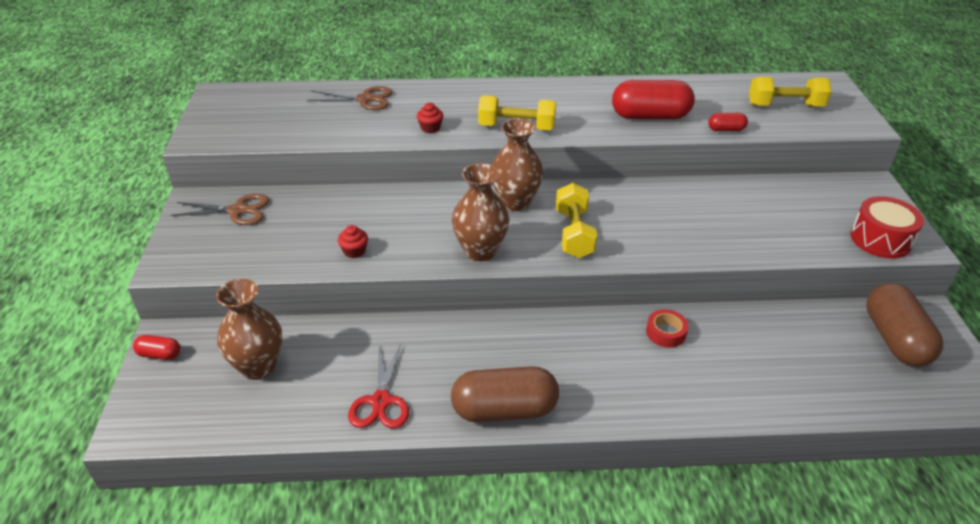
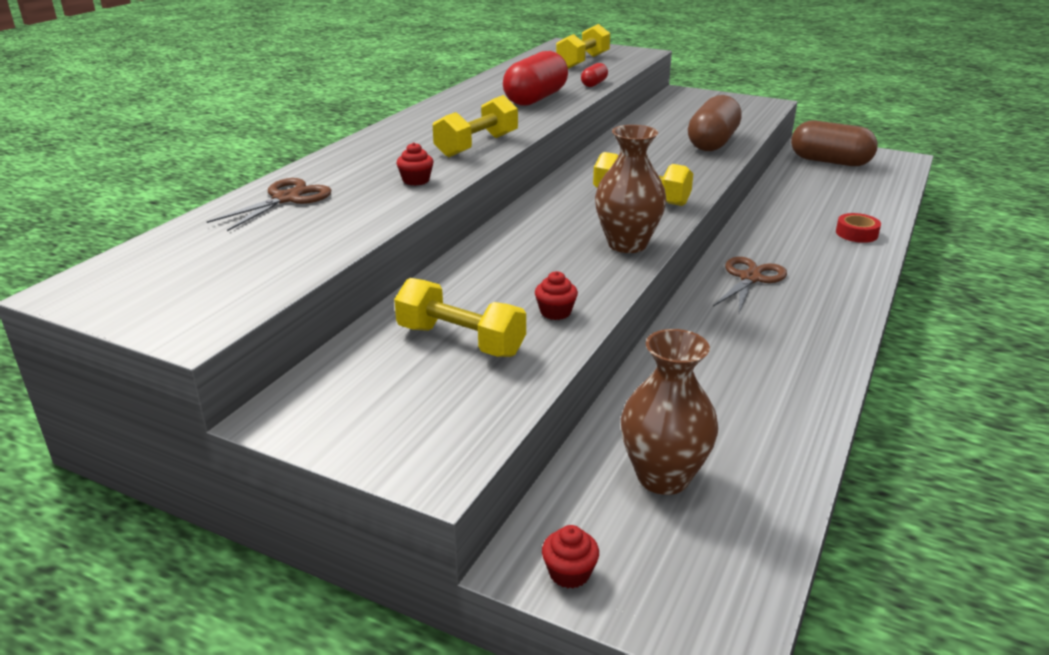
camera: 60 degrees left, 10 degrees down
red capsule [133,335,180,360] -> red cupcake [542,525,599,588]
brown scissors [171,194,269,225] -> brown scissors moved to [713,257,787,313]
red scissors [348,344,409,428] -> none
brown capsule [451,366,559,422] -> brown capsule moved to [688,95,742,151]
brown vase [492,118,543,211] -> none
red tape [646,309,688,348] -> red tape moved to [836,213,881,243]
red drum [851,196,924,259] -> none
none -> yellow dumbbell [394,278,526,357]

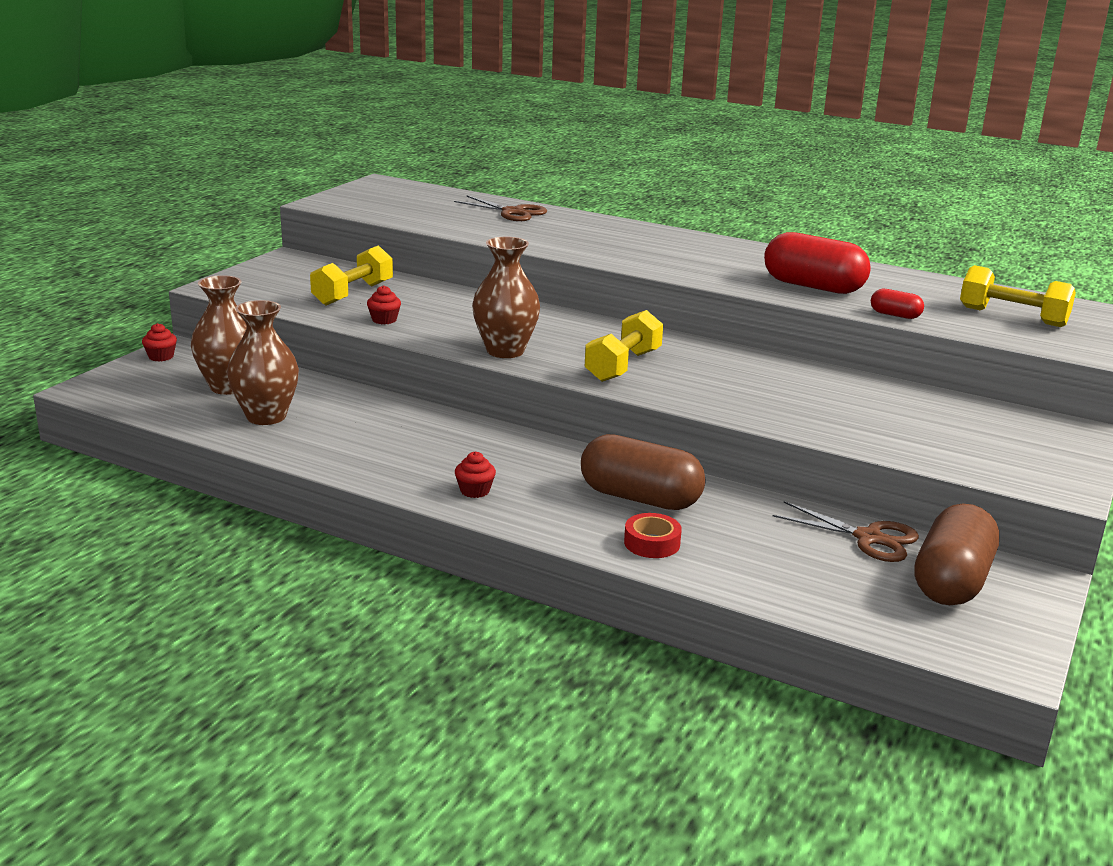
camera: 90 degrees right, 5 degrees down
red cupcake [396,143,433,186] -> red cupcake moved to [455,452,496,498]
yellow dumbbell [433,95,518,157] -> none
brown capsule [688,95,742,151] -> brown capsule moved to [581,434,705,510]
brown scissors [713,257,787,313] -> brown scissors moved to [773,501,919,562]
none -> brown vase [227,300,299,425]

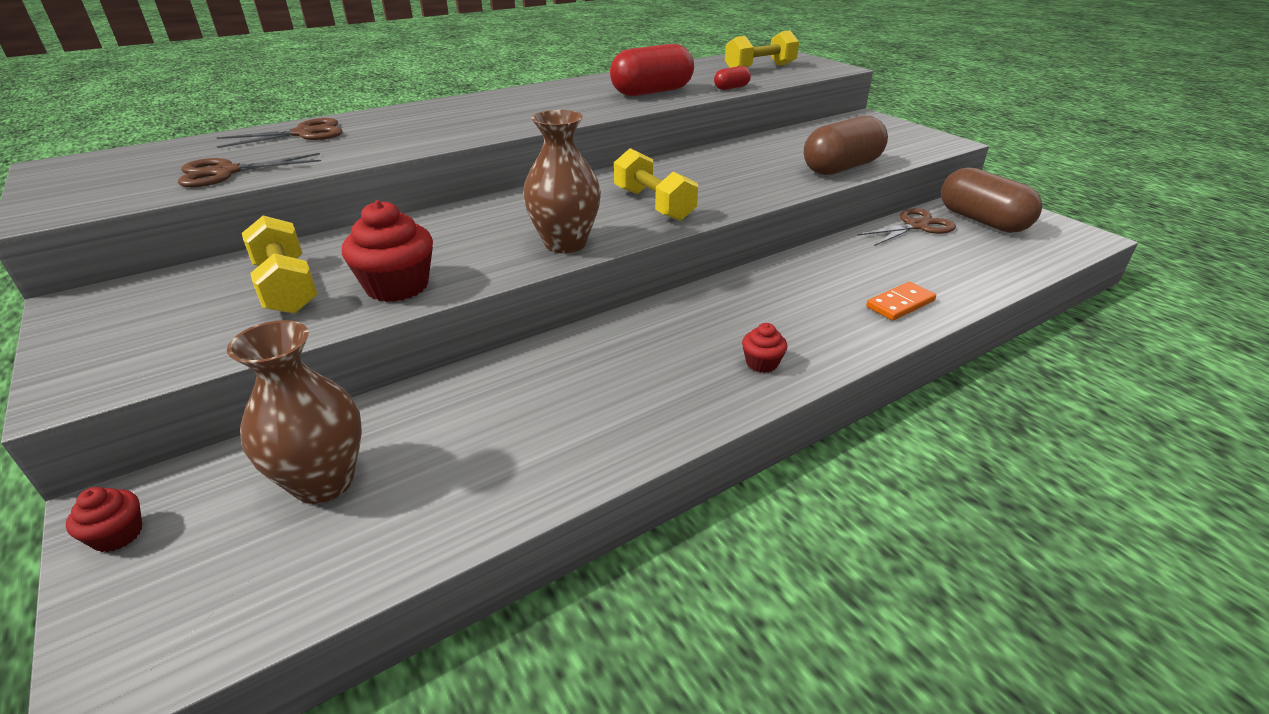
camera: 60 degrees left, 10 degrees up
brown vase [227,300,299,425] -> none
red cupcake [367,285,401,324] -> red cupcake [342,200,433,302], size x1.91
brown capsule [581,434,705,510] -> brown capsule moved to [804,116,888,175]
red tape [624,513,682,558] -> orange domino [866,282,936,321]
none -> brown scissors [178,153,321,187]

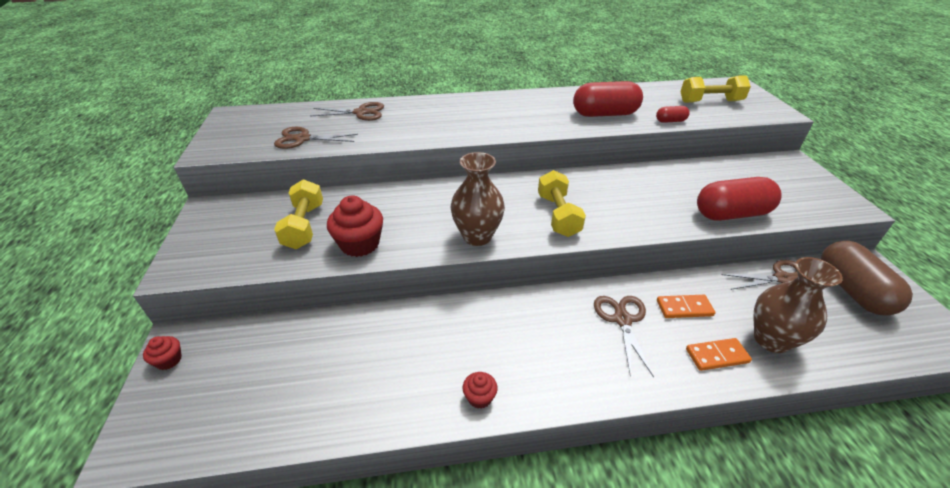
camera: 25 degrees right, 5 degrees up
brown vase [227,320,362,504] -> brown vase moved to [753,257,843,353]
red cupcake [742,323,787,373] -> red cupcake moved to [463,372,498,409]
brown capsule [804,116,888,175] -> red capsule [697,177,782,221]
none -> brown scissors [594,296,654,377]
none -> orange domino [657,295,715,318]

